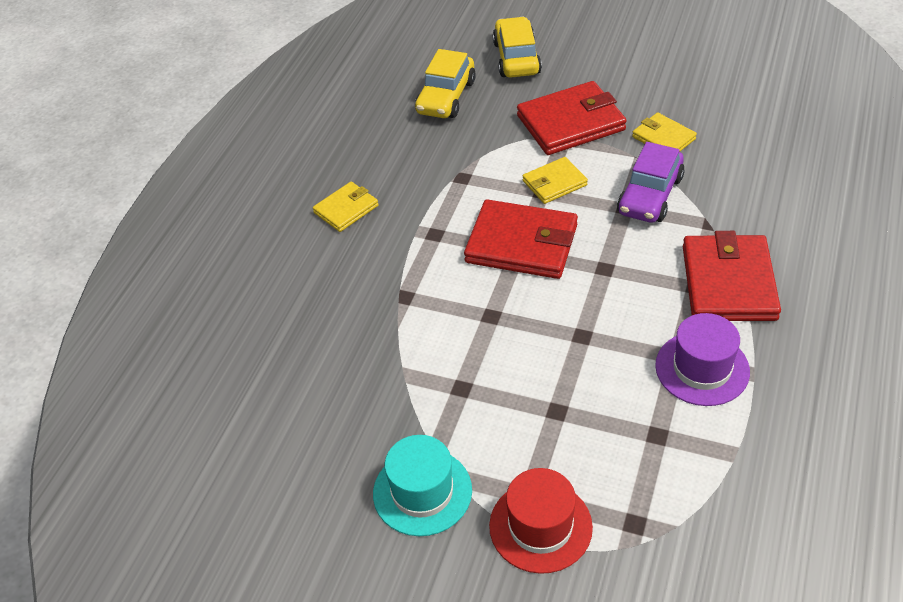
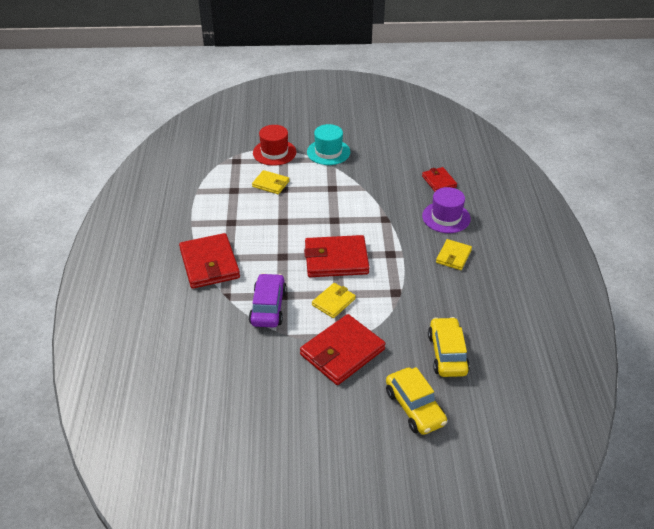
camera: 155 degrees right, 5 degrees down
yellow wallet [632,112,697,152] -> yellow wallet moved to [252,170,289,194]
purple hat [655,313,750,406] -> purple hat moved to [422,187,471,233]
none -> red wallet [422,167,457,192]

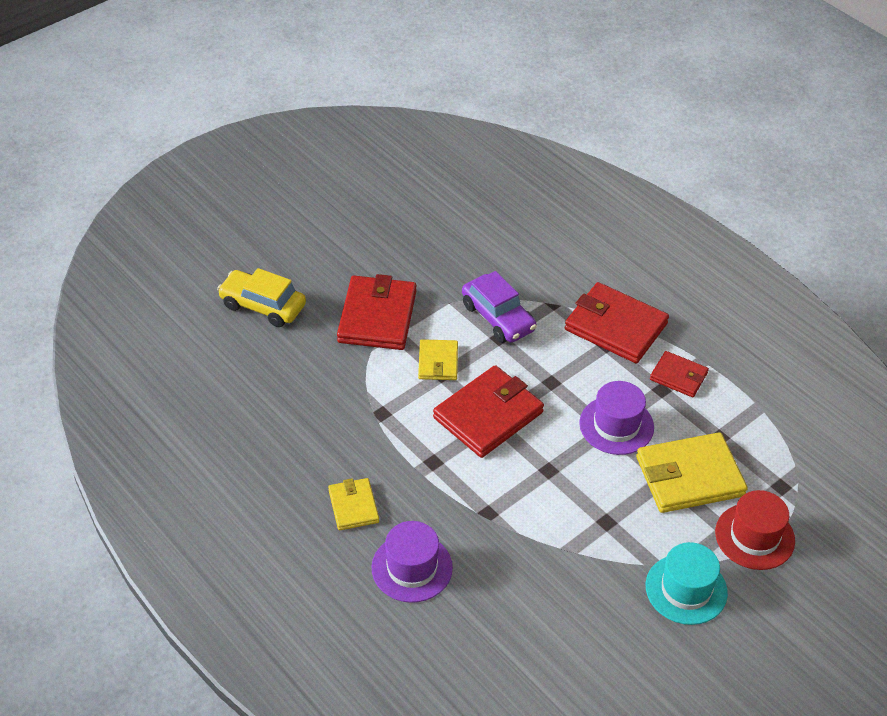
camera: 140 degrees right, 5 degrees up
yellow wallet [252,170,289,194] -> yellow wallet [636,432,748,513], size x1.80
red wallet [422,167,457,192] -> red wallet moved to [650,351,709,397]
yellow car [428,317,470,377] -> none
none -> purple hat [579,381,654,455]

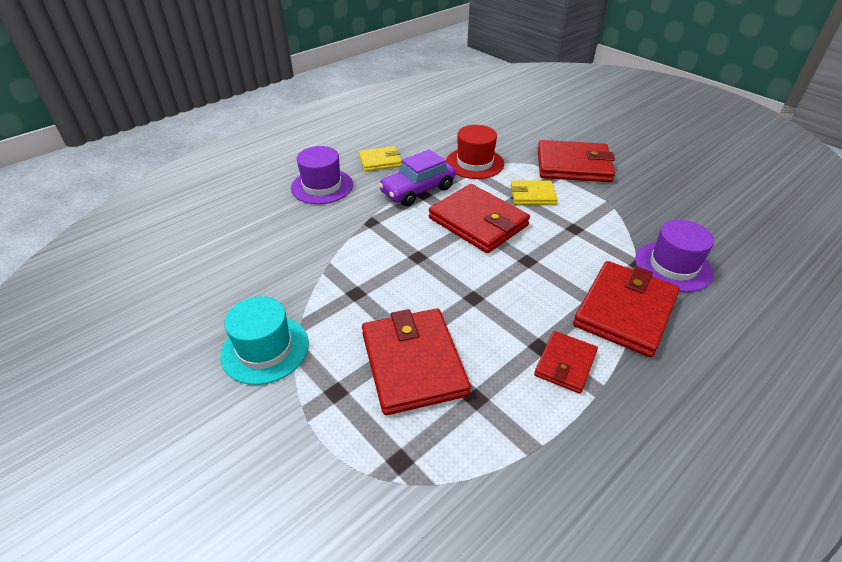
camera: 90 degrees right, 5 degrees down
yellow car [217,268,306,327] -> none
purple car [462,271,537,343] -> purple car moved to [378,149,456,206]
purple hat [579,381,654,455] -> purple hat moved to [635,220,714,292]
yellow wallet [636,432,748,513] -> red wallet [362,309,471,415]
red hat [715,490,795,570] -> red hat moved to [446,125,504,179]

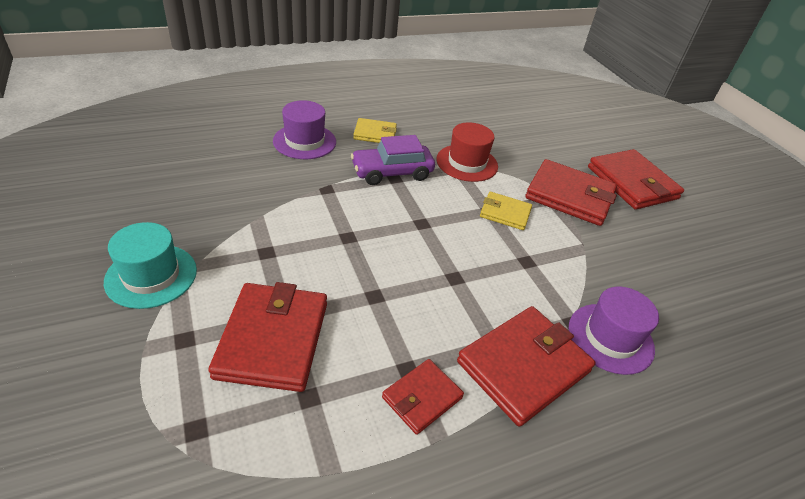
camera: 15 degrees right, 0 degrees up
red wallet [429,184,530,253] -> red wallet moved to [588,149,684,210]

